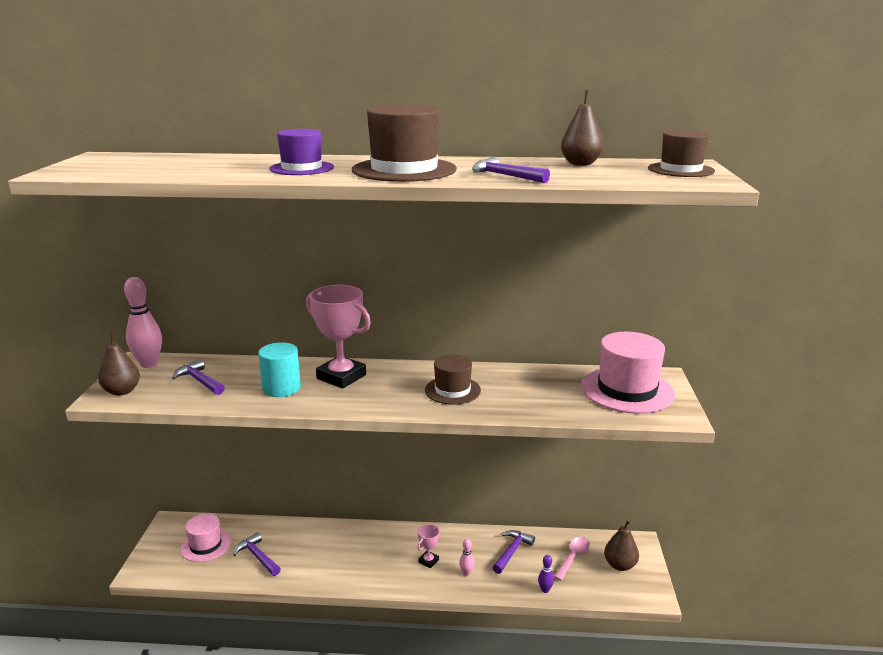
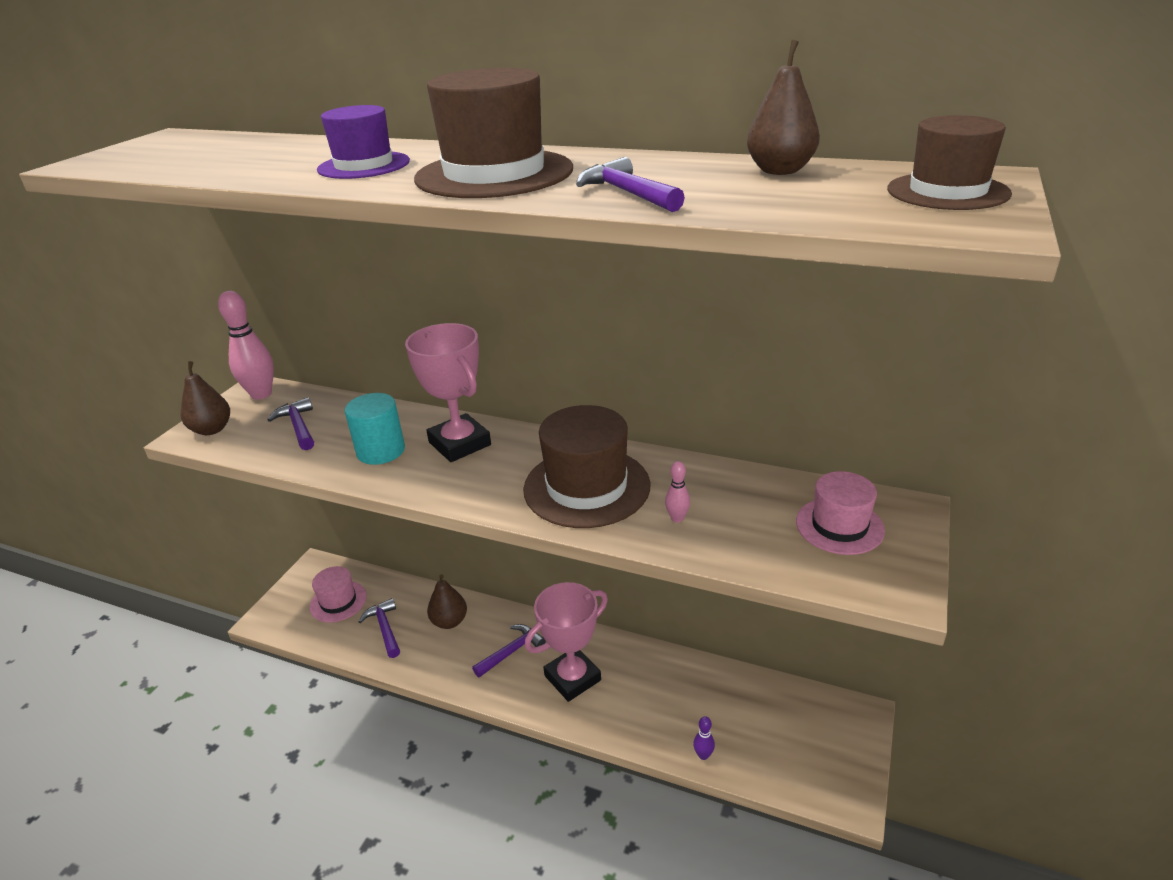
camera: 20 degrees right, 10 degrees up
pink trophy [418,524,439,568] -> pink trophy [525,582,608,702], size x2.18
brown hat [425,354,481,405] -> brown hat [523,405,650,528], size x1.63
pink bowling pin [459,539,475,576] -> pink bowling pin moved to [665,461,690,523]
purple hammer [492,530,535,574] -> purple hammer moved to [472,624,546,678]
pink spoon [554,537,590,581] -> none
pink hat [581,332,675,414] -> pink hat [796,471,885,555], size x0.61
brown pear [604,520,639,571] -> brown pear moved to [427,574,467,629]

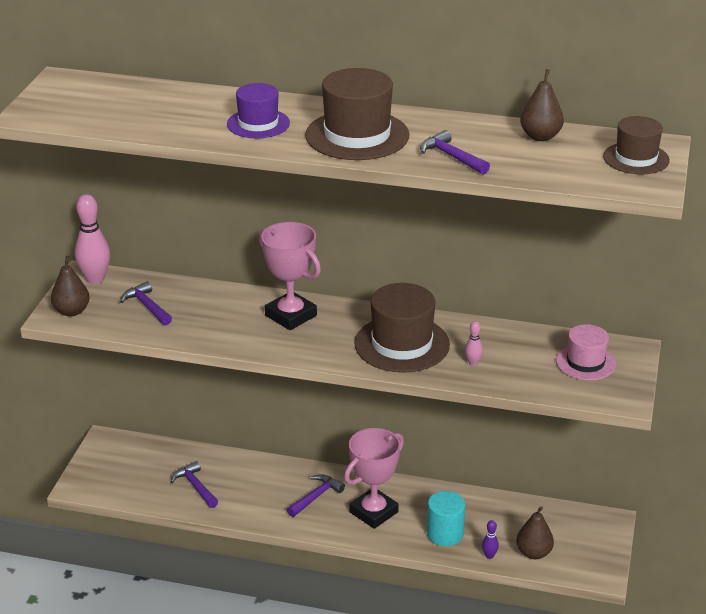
camera: 10 degrees left, 0 degrees up
pink hat [310,566,367,623] -> none
turquoise cylinder [345,393,405,465] -> turquoise cylinder moved to [427,491,465,546]
brown pear [427,574,467,629] -> brown pear moved to [516,506,554,559]

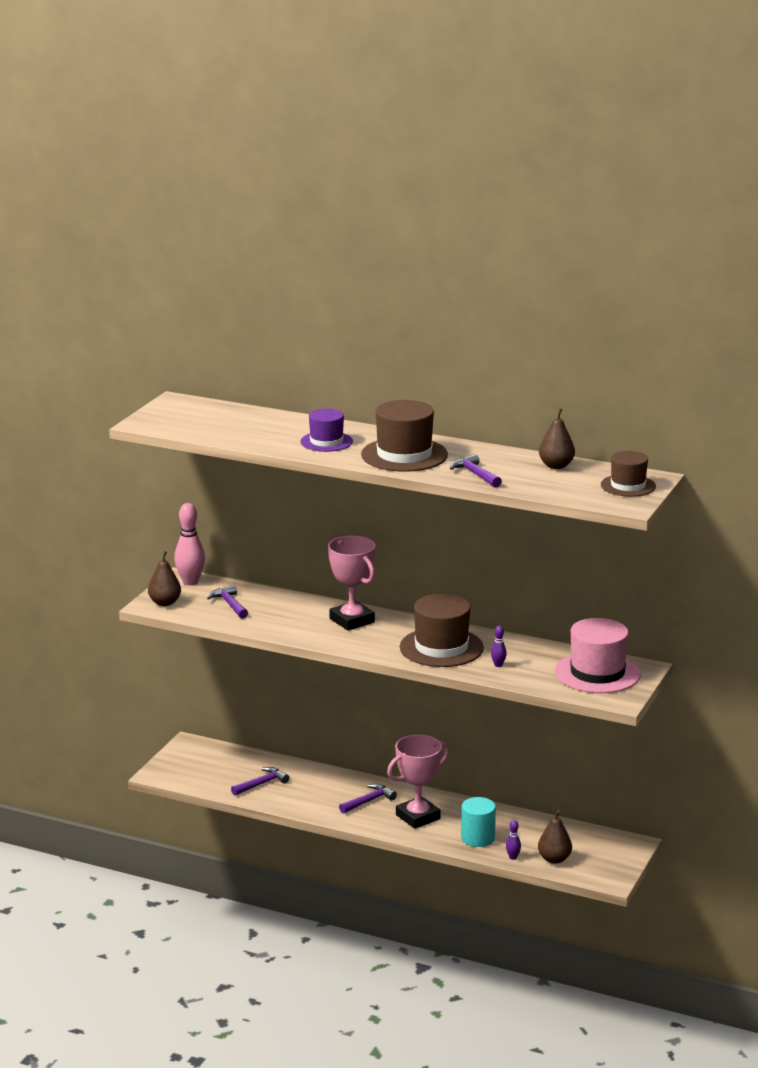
camera: 10 degrees right, 10 degrees down
purple hammer [171,461,218,508] -> purple hammer turned 75 degrees clockwise [231,767,289,796]
pink bowling pin [465,321,483,366] -> purple bowling pin [491,626,507,667]
pink hat [556,324,616,380] -> pink hat [555,618,641,693], size x1.63

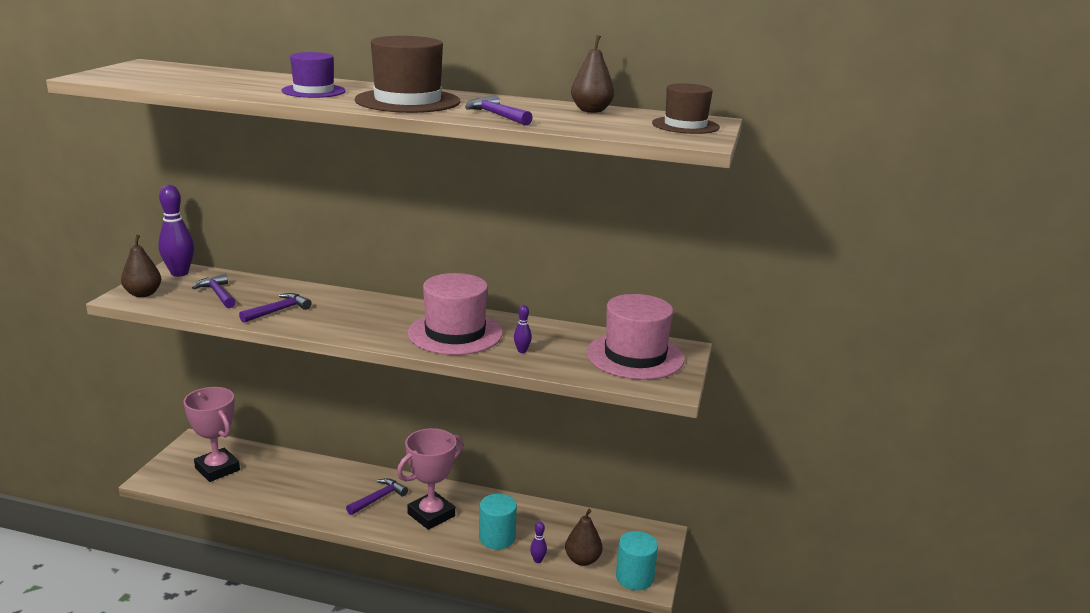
camera: 10 degrees left, 0 degrees up
pink bowling pin [174,503,205,586] -> purple bowling pin [158,185,194,277]
purple hammer [231,767,289,796] -> purple hammer moved to [239,293,312,323]
pink trophy [328,536,375,630] -> pink trophy moved to [183,387,240,482]
brown hat [400,594,484,667] -> pink hat [407,273,503,355]
none -> turquoise cylinder [616,531,658,590]

